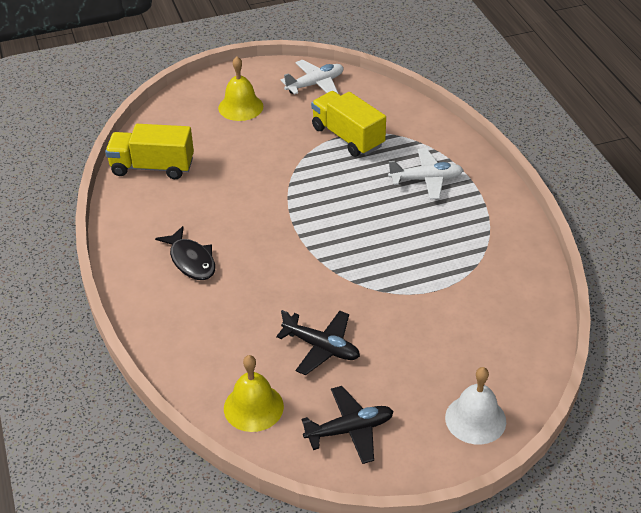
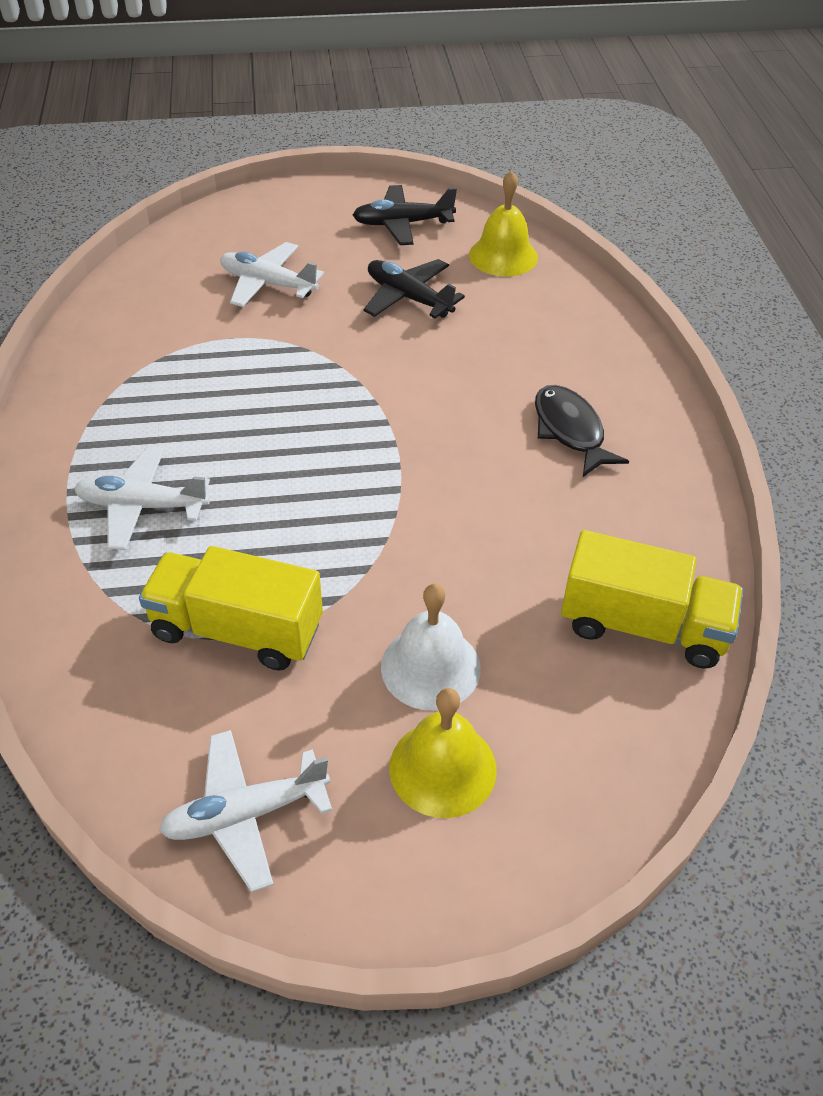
camera: 170 degrees left, 5 degrees up
yellow truck [311,91,386,157] -> yellow truck turned 135 degrees clockwise [139,546,323,671]
white bell [445,367,506,445] -> white bell moved to [381,584,481,710]
none -> white plane [220,242,324,307]

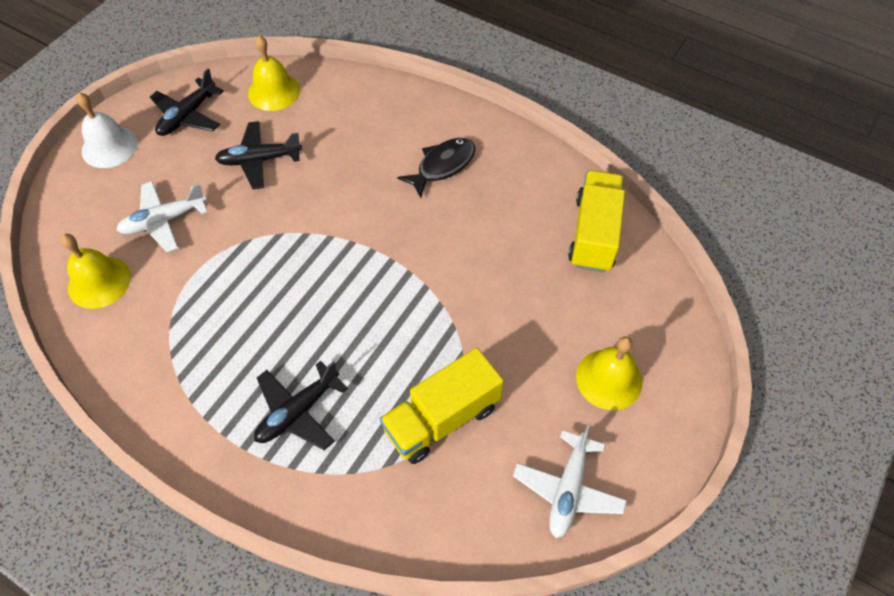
camera: 50 degrees left, 10 degrees up
white plane [74,446,210,550] -> black plane [254,361,348,450]
white bell [381,584,481,710] -> white bell moved to [76,93,138,168]
black fish [535,385,629,477] -> black fish turned 120 degrees clockwise [397,138,475,198]
yellow truck [561,530,743,669] -> yellow truck turned 45 degrees counterclockwise [568,170,625,272]
none -> yellow bell [60,234,131,309]

